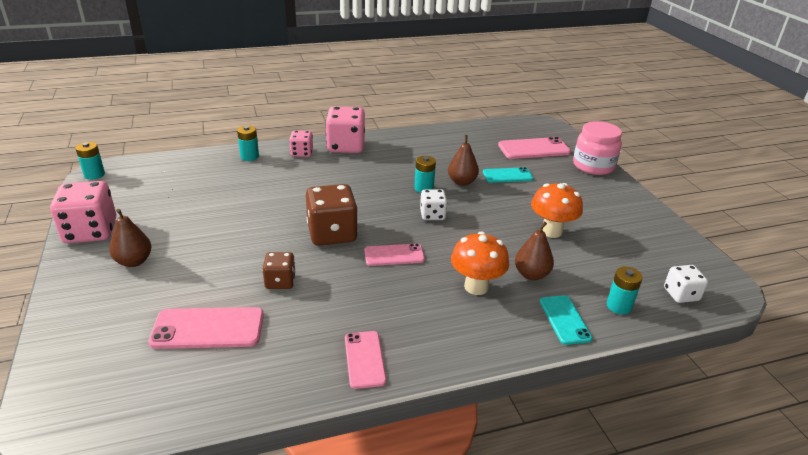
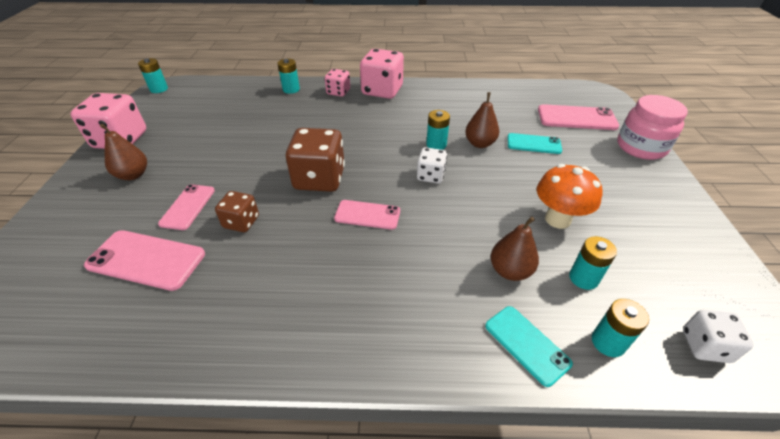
camera: 20 degrees right, 10 degrees up
pink phone [345,331,386,389] -> pink phone moved to [158,184,215,230]
orange mushroom [451,232,509,295] -> none
turquoise phone [540,295,593,345] -> turquoise phone turned 45 degrees counterclockwise [485,306,573,387]
none -> turquoise battery [569,236,617,290]

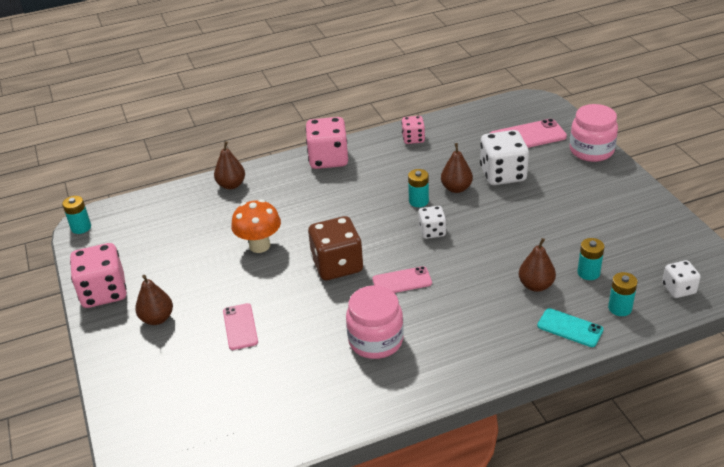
camera: 20 degrees left, 5 degrees down
pink phone [84,230,205,291] -> none
brown dice [215,191,259,232] -> none
turquoise battery [278,59,300,94] -> brown pear [214,141,245,189]
pink dice [325,69,350,97] -> pink dice moved to [401,116,425,144]
turquoise phone [508,133,562,154] -> white dice [480,130,529,185]
orange mushroom [537,164,603,229] -> orange mushroom moved to [231,199,281,253]
none -> pink jar [346,286,404,359]

